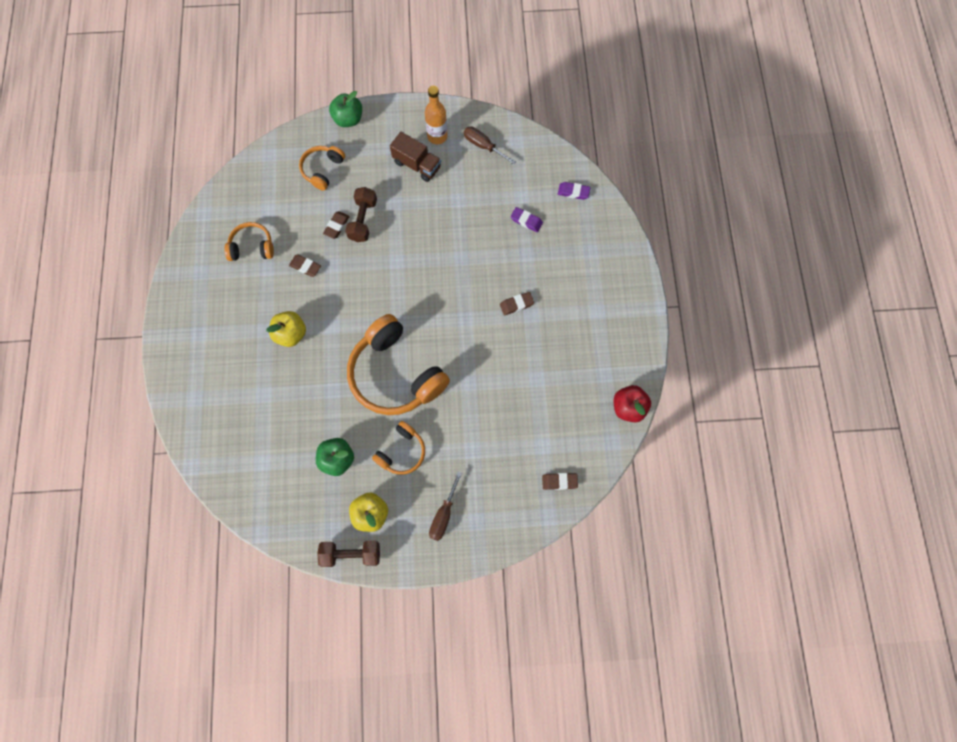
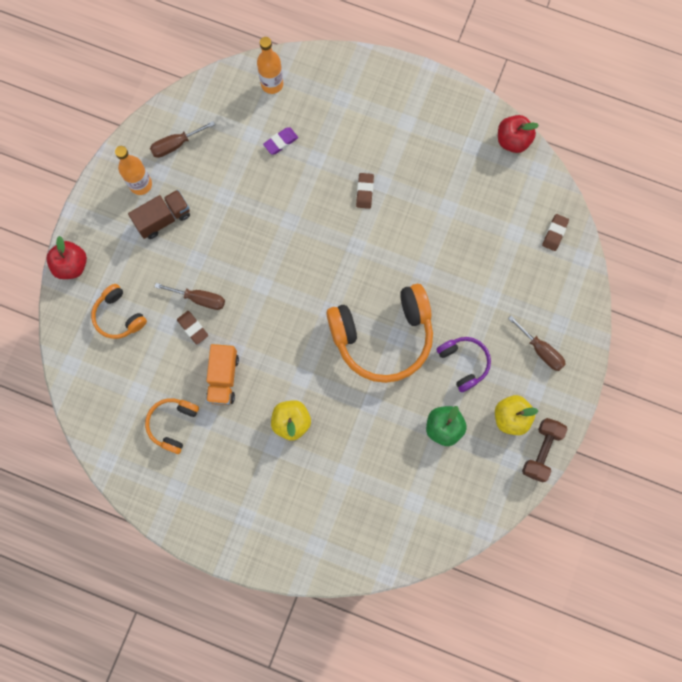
camera: 65 degrees left, 5 degrees up
brown eraser [289,255,321,277] -> orange truck [206,344,239,405]
green apple [329,91,362,127] -> red apple [46,236,87,279]
brown dumbbell [345,187,377,242] -> brown screwdriver [155,283,225,310]
orange headphones [372,421,425,475] -> purple headphones [437,337,491,392]
purple eraser [558,182,591,200] -> orange bottle [257,37,283,94]

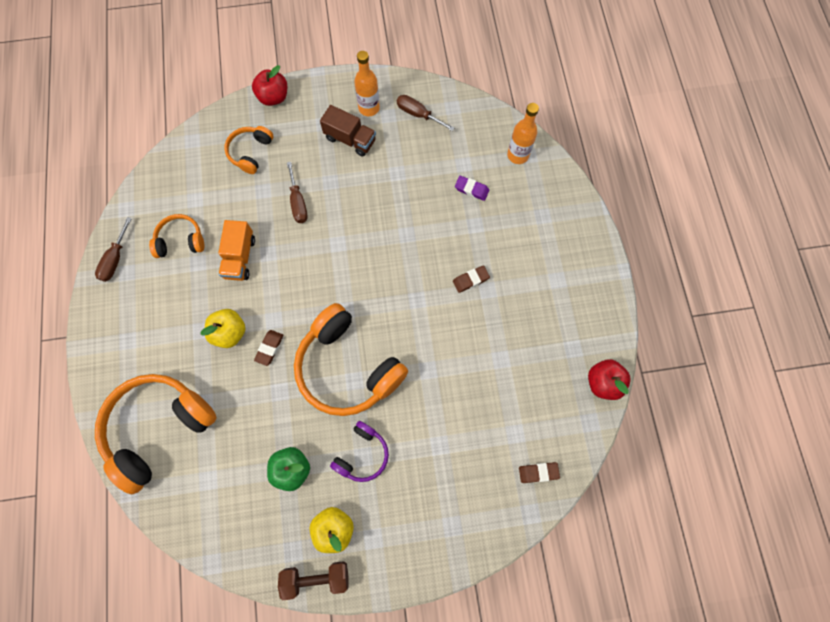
camera: 60 degrees right, 5 degrees down
brown eraser [177,311,208,344] -> brown eraser moved to [254,330,283,366]
orange truck [206,344,239,405] -> orange truck turned 60 degrees counterclockwise [218,220,255,281]
brown screwdriver [508,315,566,371] -> brown screwdriver moved to [95,217,132,282]
none -> orange headphones [95,374,217,494]

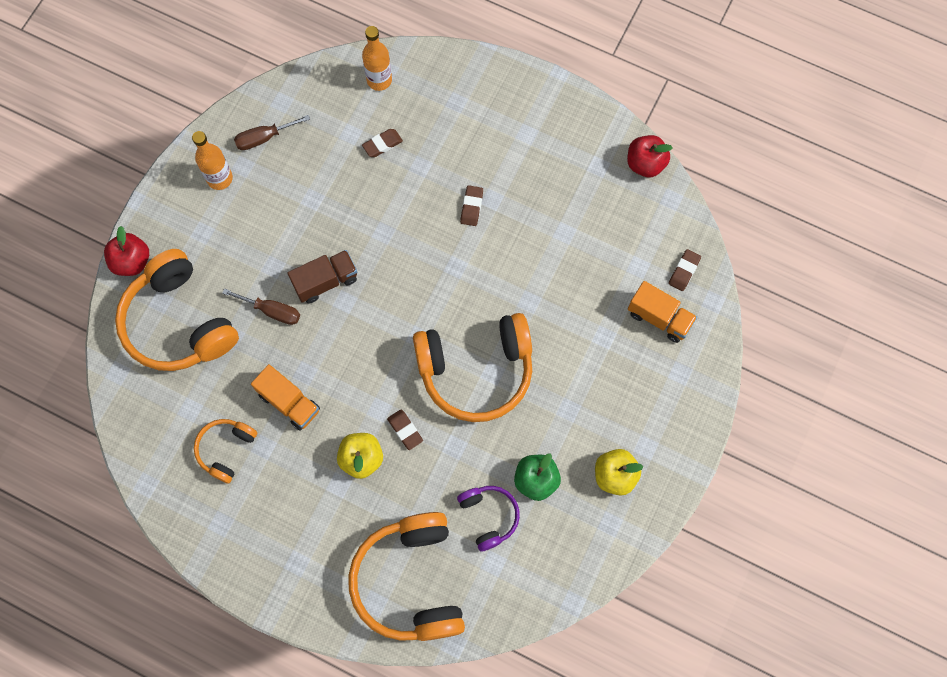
camera: 55 degrees left, 0 degrees up
brown screwdriver [95,217,132,282] -> none
orange headphones [224,126,273,174] -> orange headphones [115,249,239,371], size x1.96
brown dumbbell [278,561,349,600] -> none
brown truck [320,105,376,156] -> brown truck moved to [288,250,357,304]
purple headphones [330,421,389,482] -> purple headphones moved to [457,486,520,552]
purple eraser [455,176,489,201] -> brown eraser [362,129,403,157]
none -> orange truck [628,281,697,343]

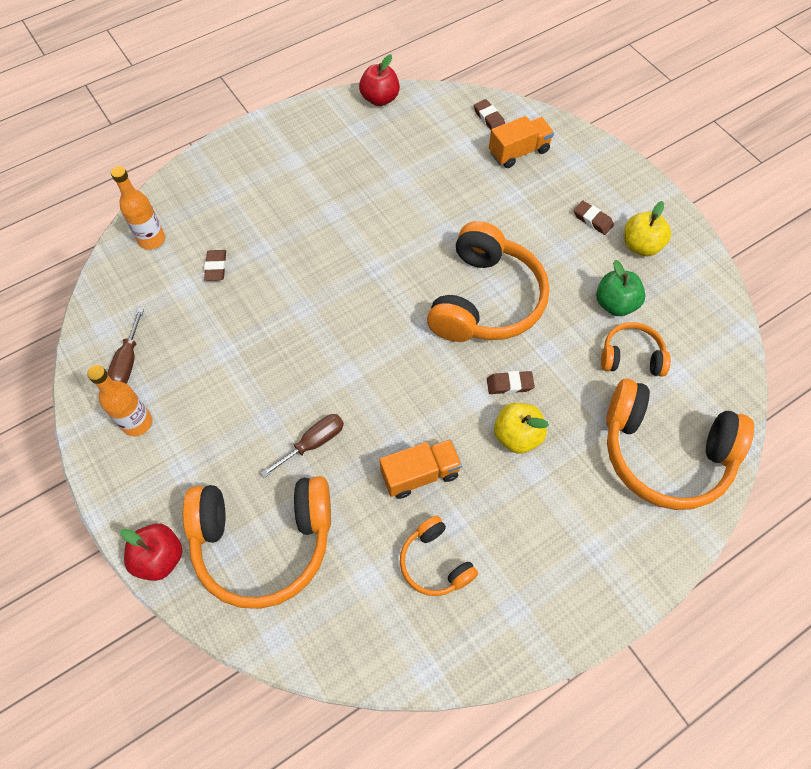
camera: 60 degrees left, 10 degrees down
brown truck [288,250,357,304] -> none
purple headphones [457,486,520,552] -> orange headphones [601,322,671,377]
brown eraser [460,185,483,226] -> brown eraser moved to [574,201,614,235]

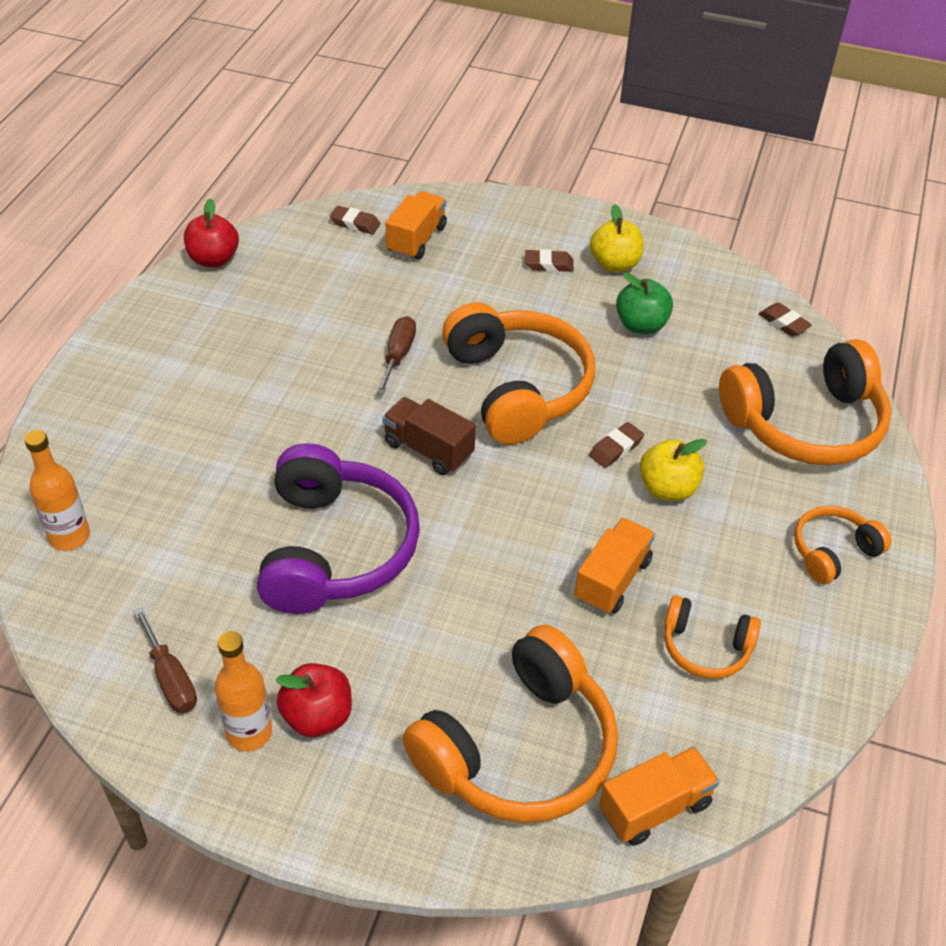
camera: 40 degrees left, 15 degrees down
red apple [120,524,182,581] -> red apple moved to [276,663,352,737]
brown eraser [204,250,226,281] -> brown eraser moved to [759,303,812,336]
brown screwdriver [261,414,344,478] -> brown screwdriver moved to [376,316,416,395]
orange headphones [601,322,671,377] -> orange headphones moved to [794,506,891,584]
none -> purple headphones [257,443,420,614]
none -> brown truck [382,397,476,475]
none -> orange truck [599,747,720,846]

